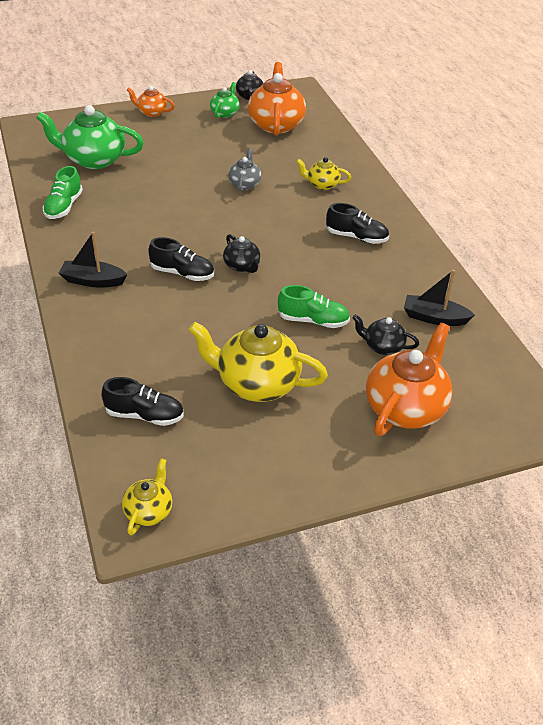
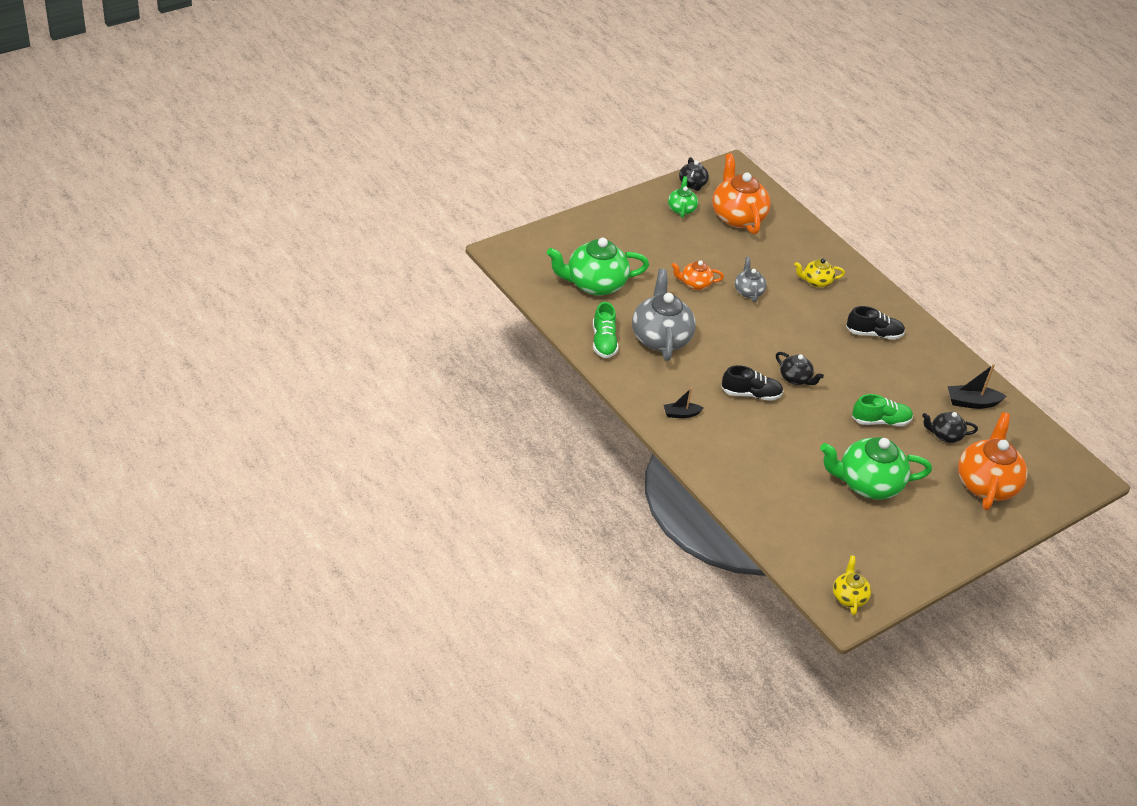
camera: 20 degrees left, 0 degrees up
black boat [59,232,128,288] -> black boat [664,388,704,418], size x0.66
black shoe [101,377,184,426] -> none
orange teapot [127,86,175,117] -> orange teapot moved to [671,260,724,290]
yellow teapot [188,322,328,402] -> green teapot [820,437,932,500]
none -> grey teapot [632,269,696,361]

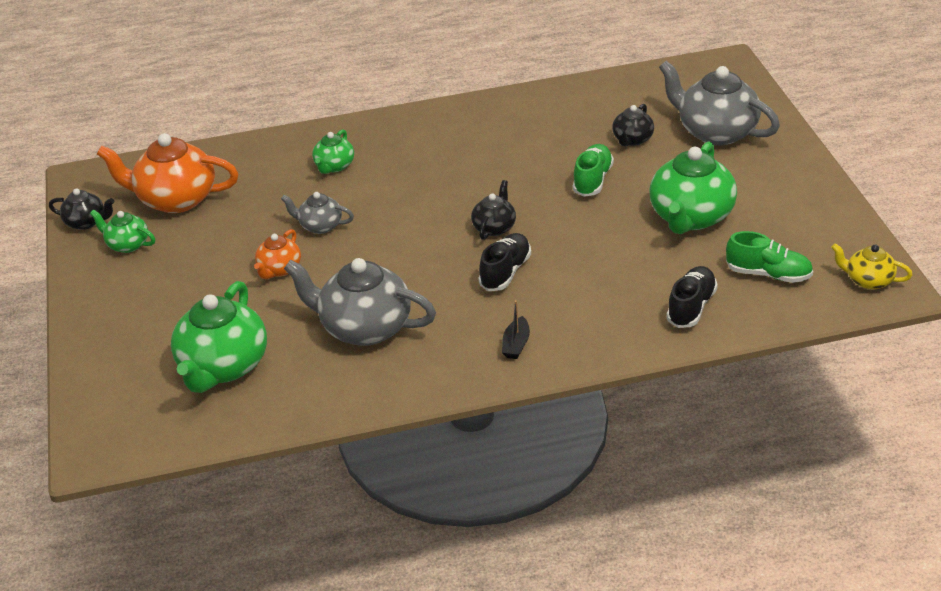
camera: 60 degrees left, 5 degrees down
green shoe [593,302,618,358] -> green shoe moved to [726,231,813,283]
black teapot [776,352,824,385] -> black teapot turned 45 degrees counterclockwise [471,180,516,240]
yellow teapot [794,258,845,288] -> green teapot [312,129,354,174]
black shoe [846,306,905,340] -> black shoe moved to [666,266,718,328]
black boat [948,364,1007,409] -> none
orange teapot [958,412,1028,511] -> grey teapot [659,61,780,146]

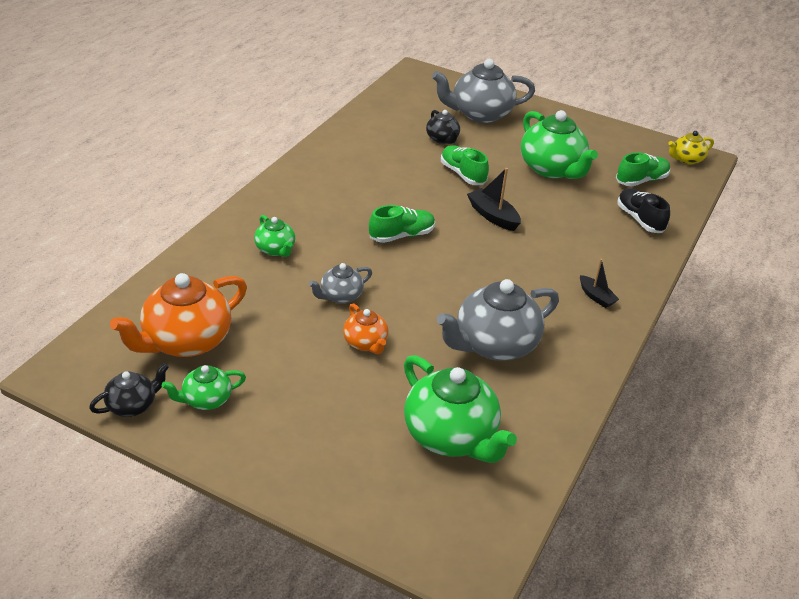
camera: 55 degrees left, 0 degrees up
black teapot [471,180,516,240] -> none
black shoe [478,233,531,291] -> none
none -> green shoe [369,205,435,243]
none -> black boat [467,168,521,231]

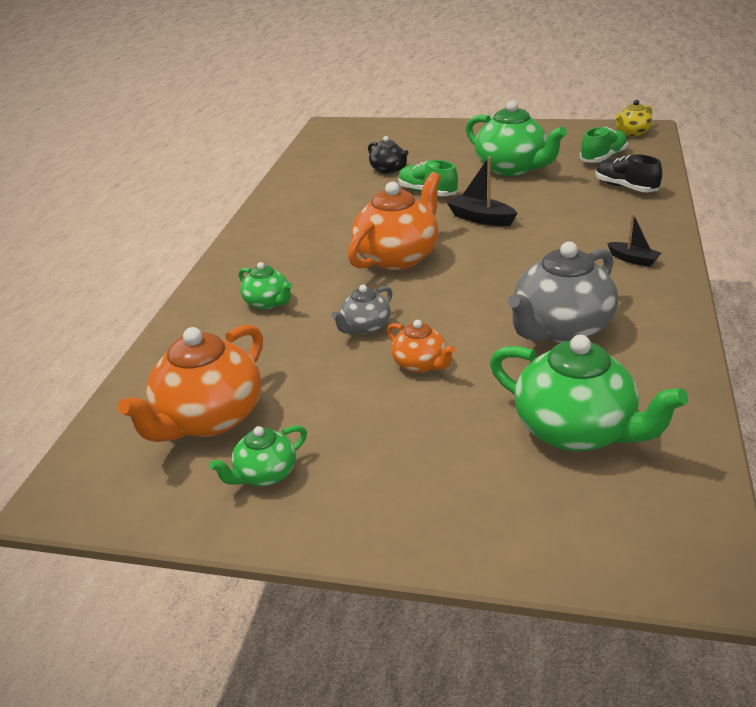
camera: 10 degrees left, 5 degrees down
black teapot [89,363,169,417] -> none
green shoe [369,205,435,243] -> orange teapot [348,172,441,270]
grey teapot [432,59,535,123] -> none

